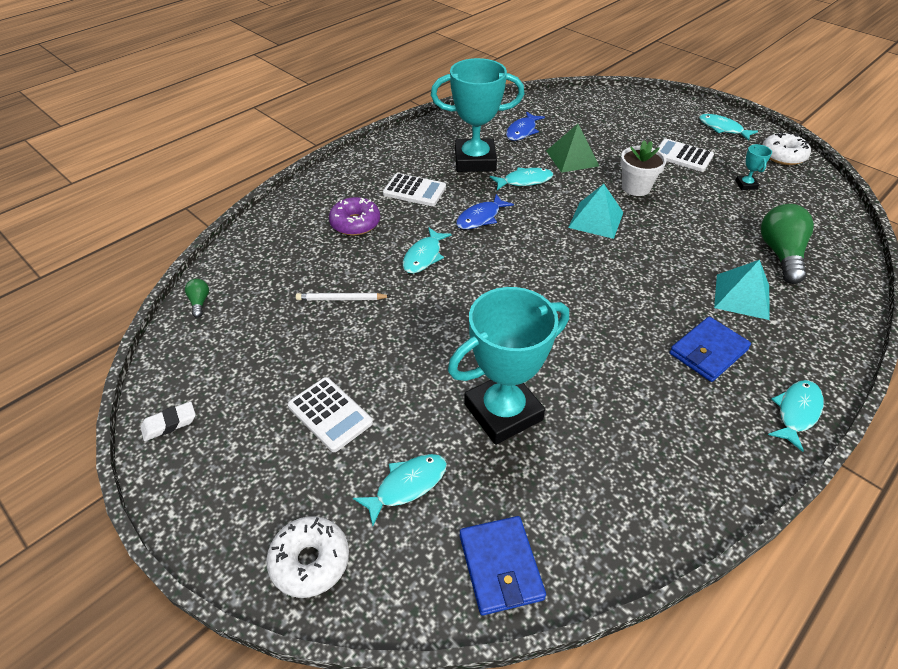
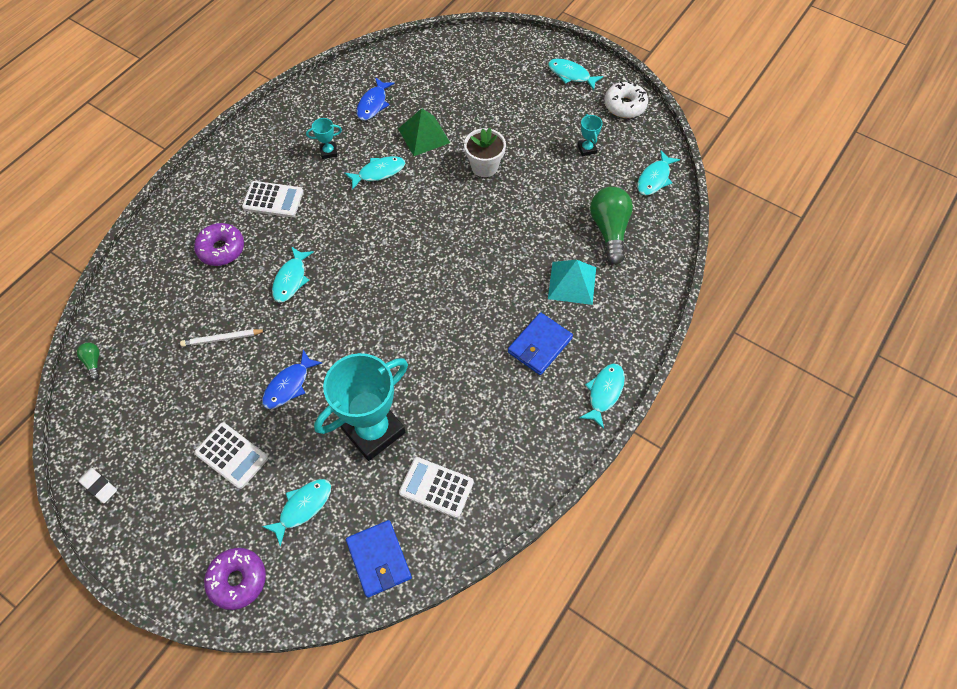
camera: 10 degrees left, 15 degrees up
white eraser [140,401,196,441] -> white eraser turned 75 degrees clockwise [78,468,117,503]
white donut [266,516,349,598] -> purple donut [204,548,266,610]
turquoise trophy [431,58,524,172] -> turquoise trophy [306,118,342,159], size x0.41
blue fish [456,194,514,229] -> blue fish moved to [262,350,322,409]
turquoise pyramid [568,184,624,239] -> none
white calculator [657,139,714,172] -> white calculator moved to [399,457,474,518]
none -> turquoise fish [637,150,680,195]

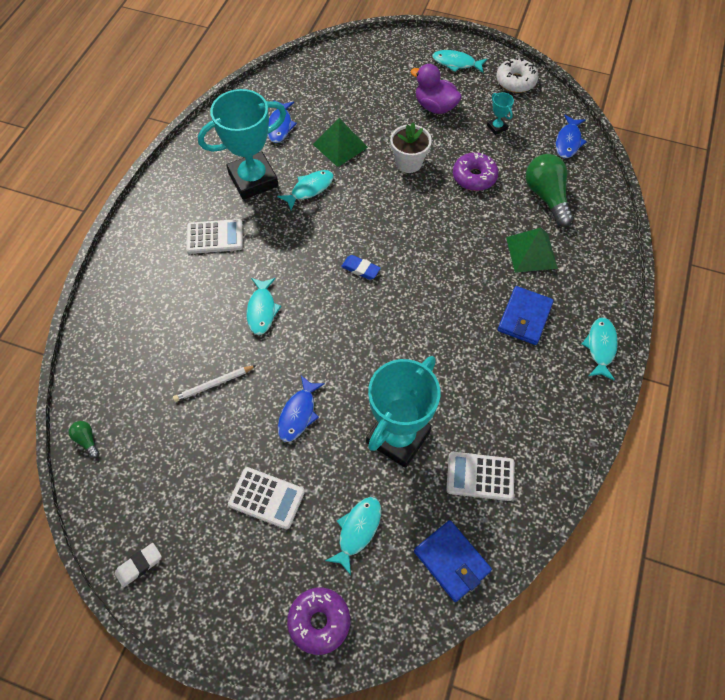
camera: 15 degrees left, 0 degrees up
white eraser [78,468,117,503] -> white eraser turned 60 degrees counterclockwise [115,543,162,588]
purple donut [194,223,244,266] -> purple donut moved to [453,153,498,191]
turquoise trophy [306,118,342,159] -> turquoise trophy [198,89,286,200], size x2.46
turquoise pyramid [548,260,596,305] -> green pyramid [506,228,558,273]
turquoise fish [637,150,680,195] -> blue fish [556,115,587,158]
none -> blue eraser [341,255,381,280]
none -> purple duck [411,64,462,114]

